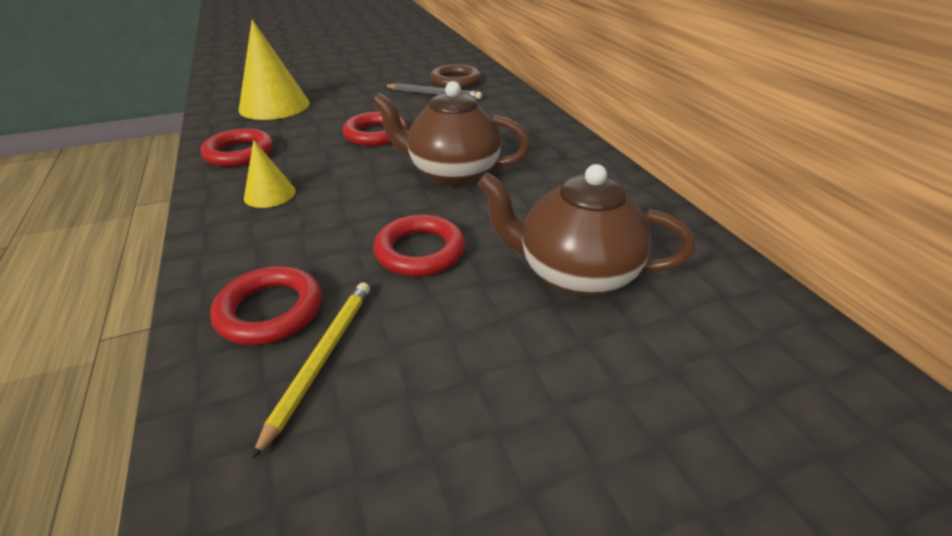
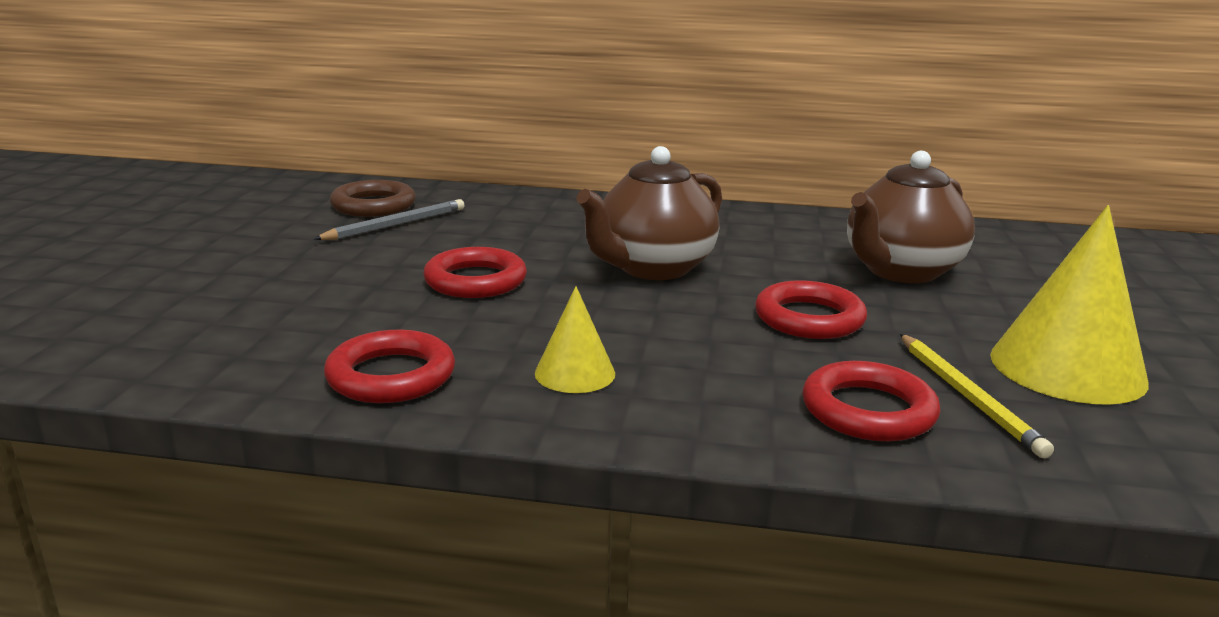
camera: 60 degrees left, 15 degrees down
yellow cone [239,19,310,120] -> yellow cone moved to [990,205,1149,405]
yellow pencil [252,282,370,459] -> yellow pencil turned 150 degrees counterclockwise [900,334,1054,458]

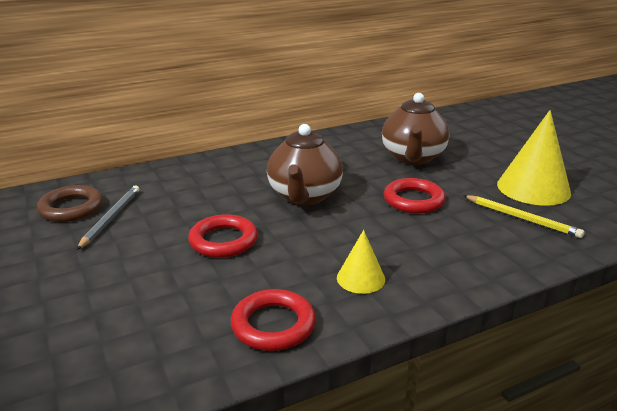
camera: 35 degrees left, 5 degrees up
red ring [803,361,940,441] -> none

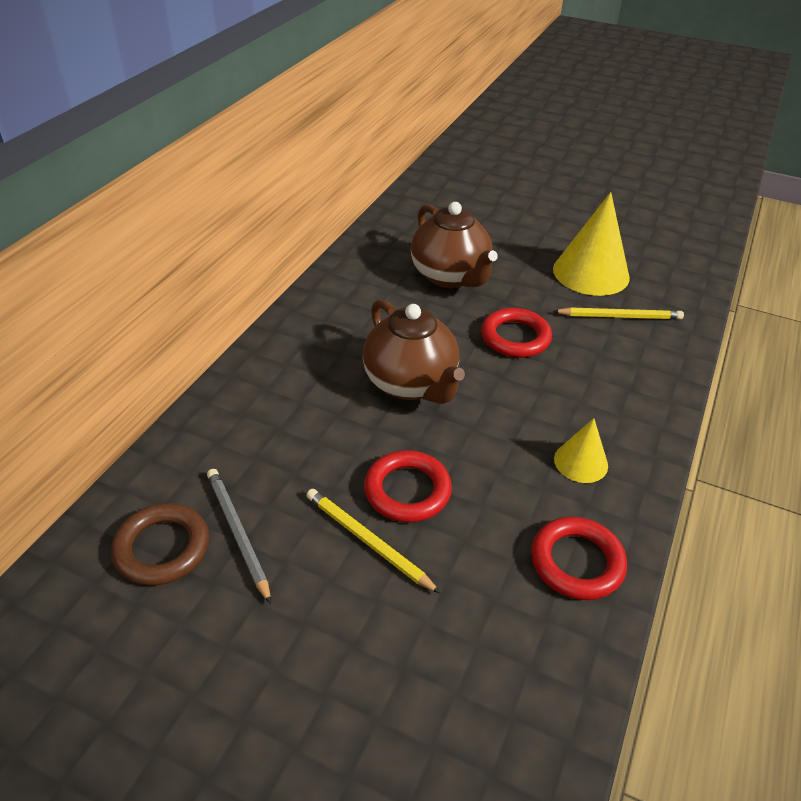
camera: 40 degrees left, 15 degrees up
none -> yellow pencil [306,489,441,594]

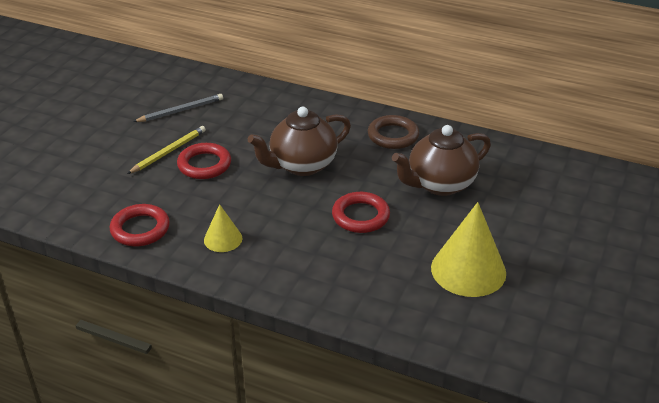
camera: 90 degrees right, 5 degrees down
brown ring [111,503,209,586] -> brown ring moved to [368,115,419,149]
yellow pencil [553,307,684,320] -> none

